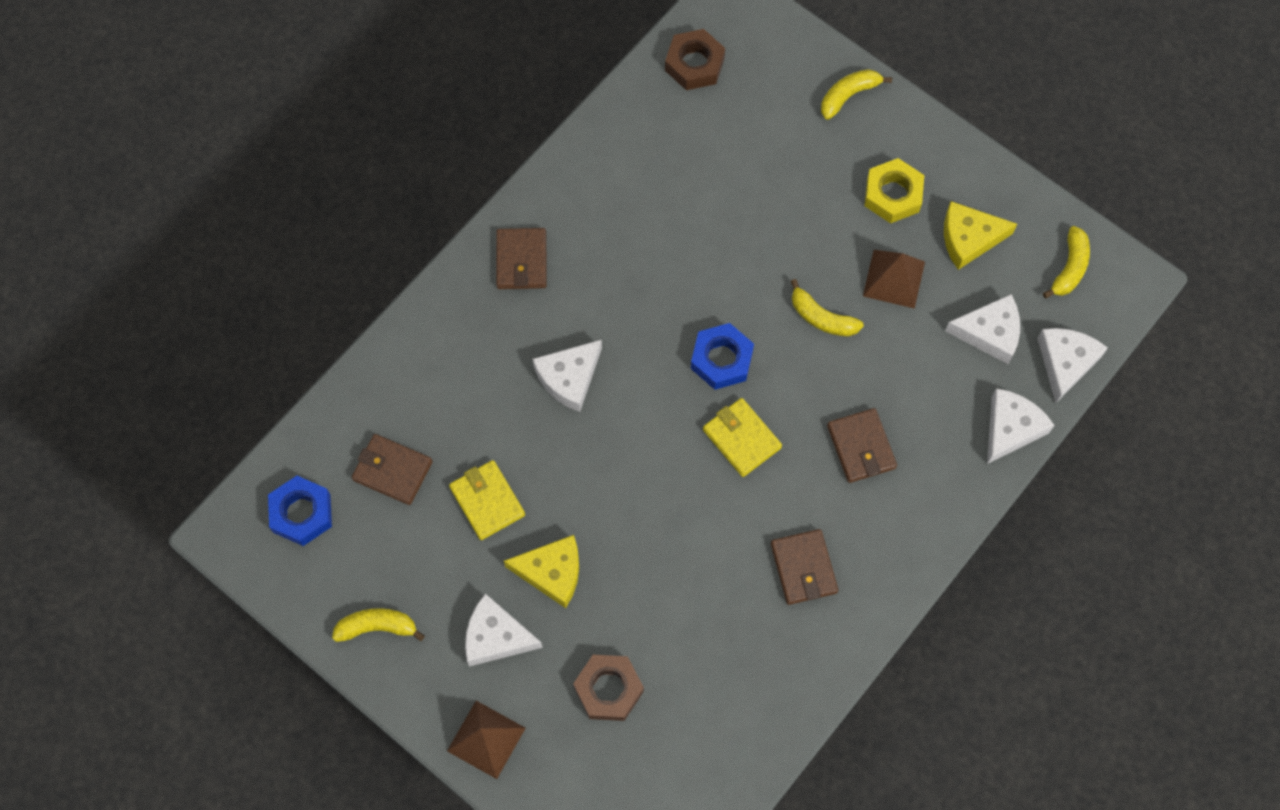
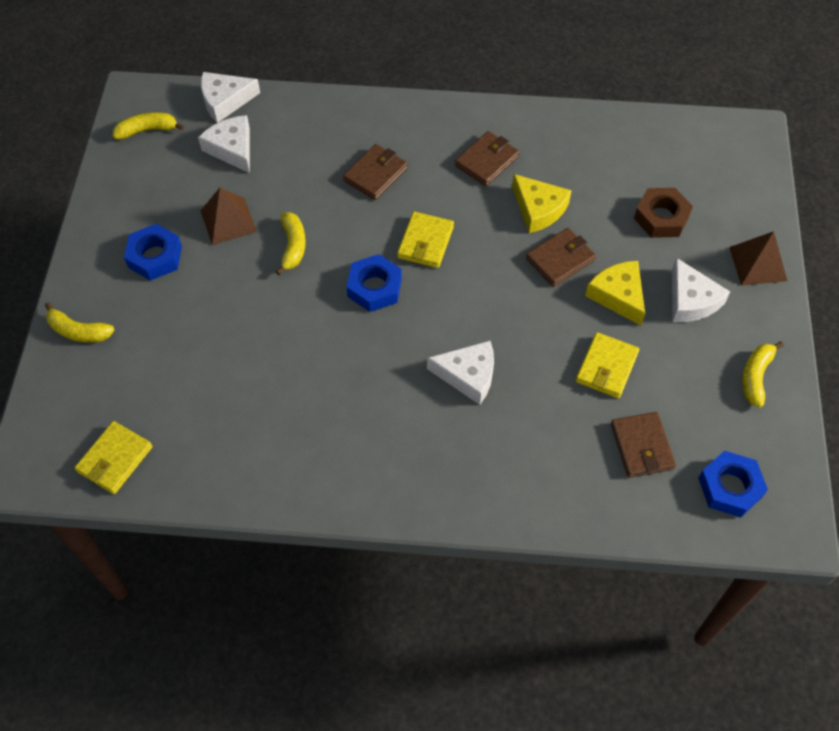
camera: 125 degrees left, 10 degrees down
yellow banana [332,608,425,642] -> yellow banana turned 60 degrees clockwise [742,341,784,408]
brown wallet [496,228,547,289] -> brown wallet moved to [526,228,596,287]
brown nut [665,29,725,90] -> yellow wallet [75,421,152,494]
yellow nut [864,158,924,223] -> blue nut [124,224,182,281]
yellow cheese [944,201,1017,270] -> yellow cheese moved to [512,174,572,233]
white cheese [987,388,1054,464] -> none

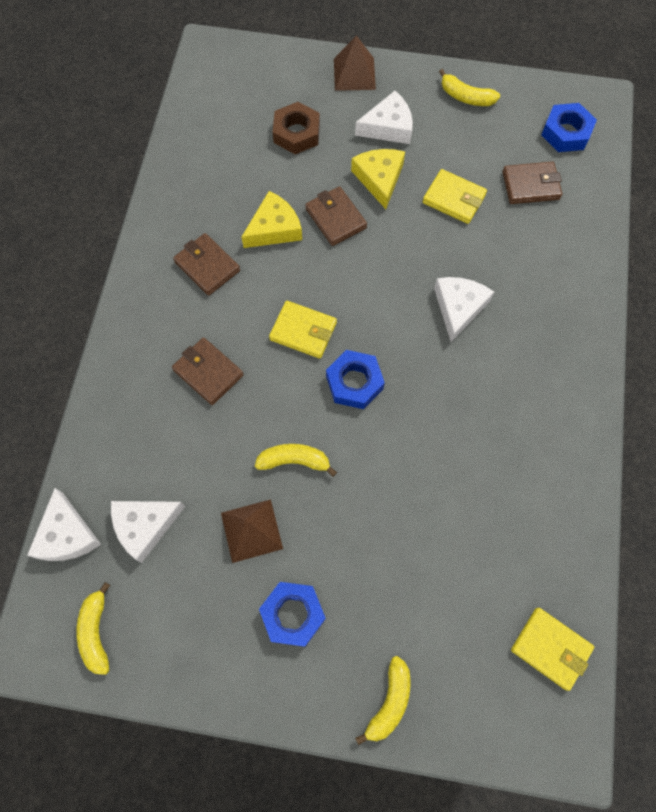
camera: 85 degrees left, 10 degrees up
yellow cheese [585,261,645,326] -> yellow cheese turned 105 degrees clockwise [351,149,405,209]

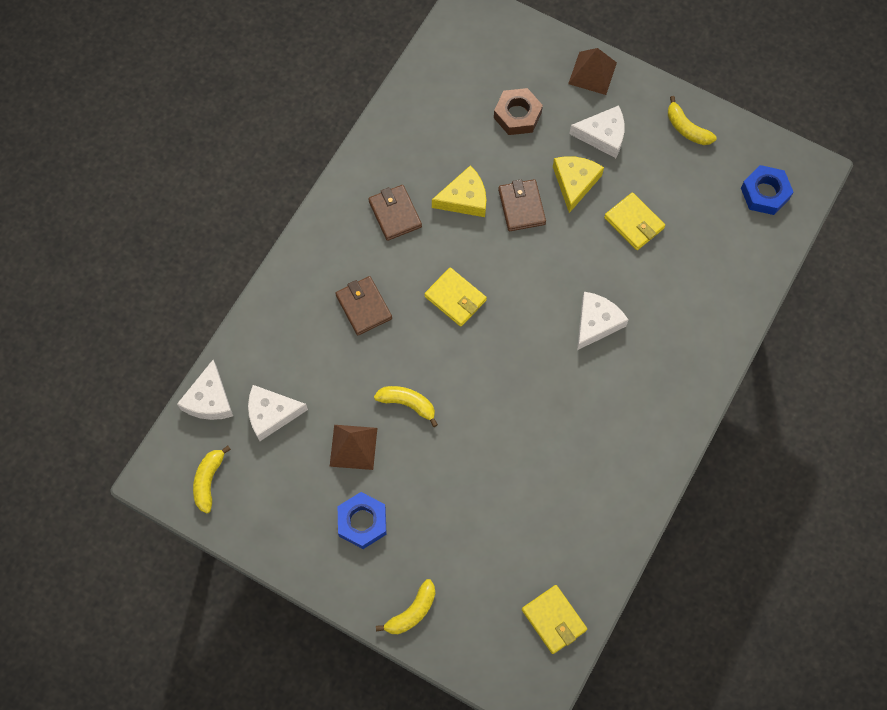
camera: 20 degrees right, 0 degrees up
blue nut [326,350,385,409] -> none
brown wallet [502,161,562,204] -> none

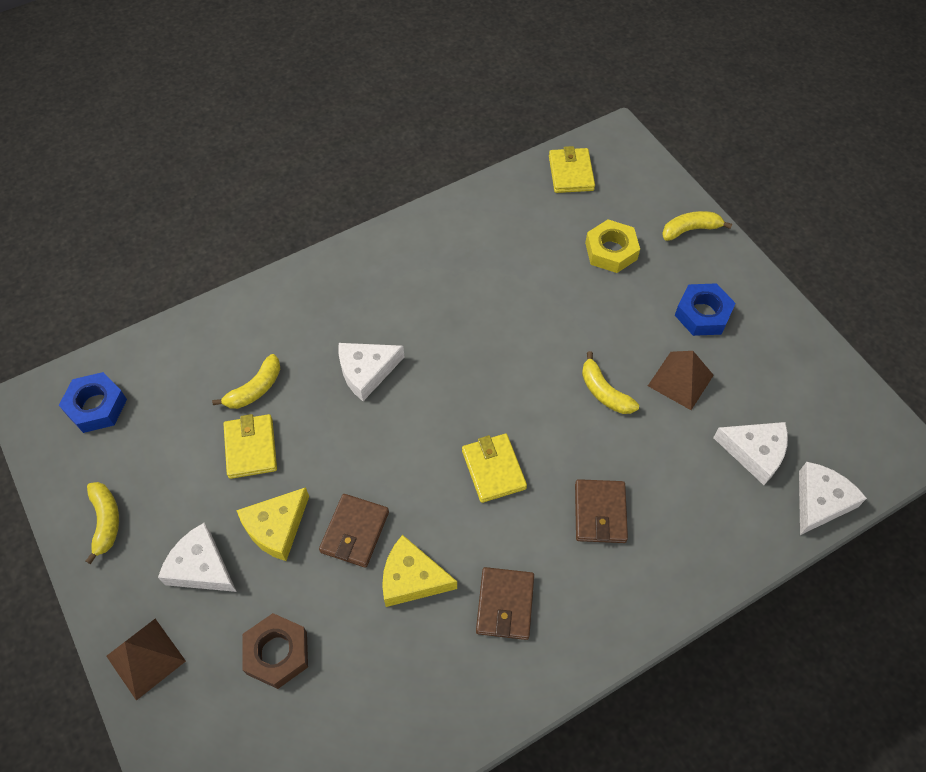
camera: 150 degrees left, 10 degrees down
yellow banana [193,445,231,513] -> yellow banana moved to [212,354,280,409]
none -> yellow nut [585,219,640,273]

